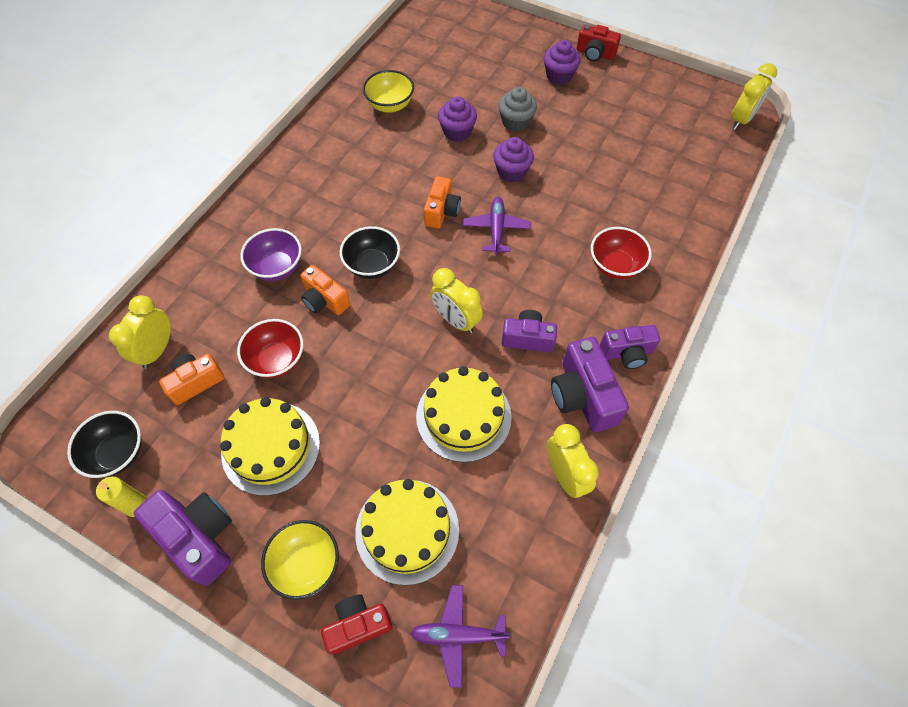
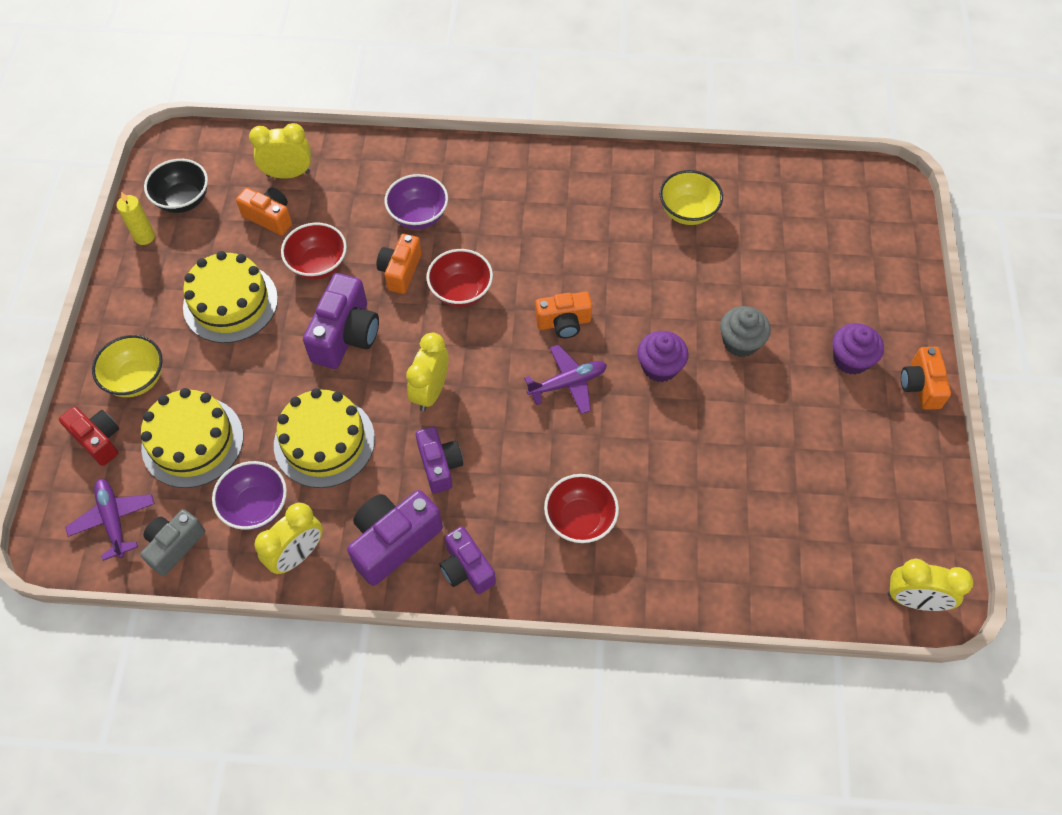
camera: 65 degrees right, 0 degrees up
purple camera [134,490,232,586] -> purple camera moved to [303,273,379,369]
black bowl [340,226,400,279] -> red bowl [427,249,493,307]
purple cupcake [438,96,477,142] -> none
red camera [577,25,621,62] -> orange camera [901,347,951,410]
none -> grey camera [140,509,205,576]
none -> purple bowl [212,461,287,530]

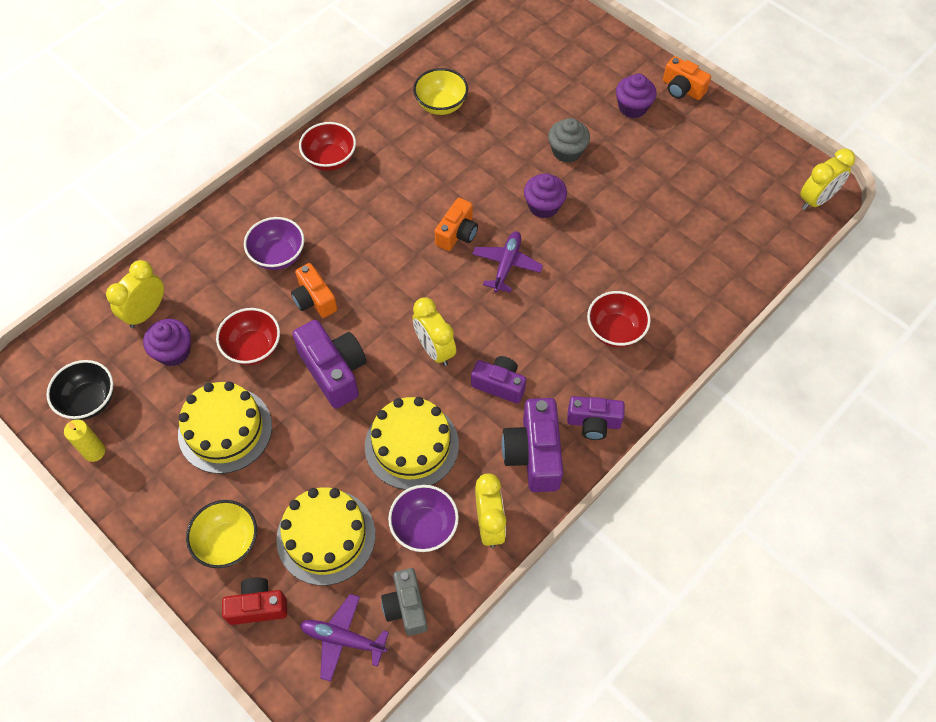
camera: 50 degrees left, 0 degrees up
orange camera [236,188,292,236] -> purple cupcake [143,319,191,366]
red bowl [427,249,493,307] -> red bowl moved to [299,122,356,171]

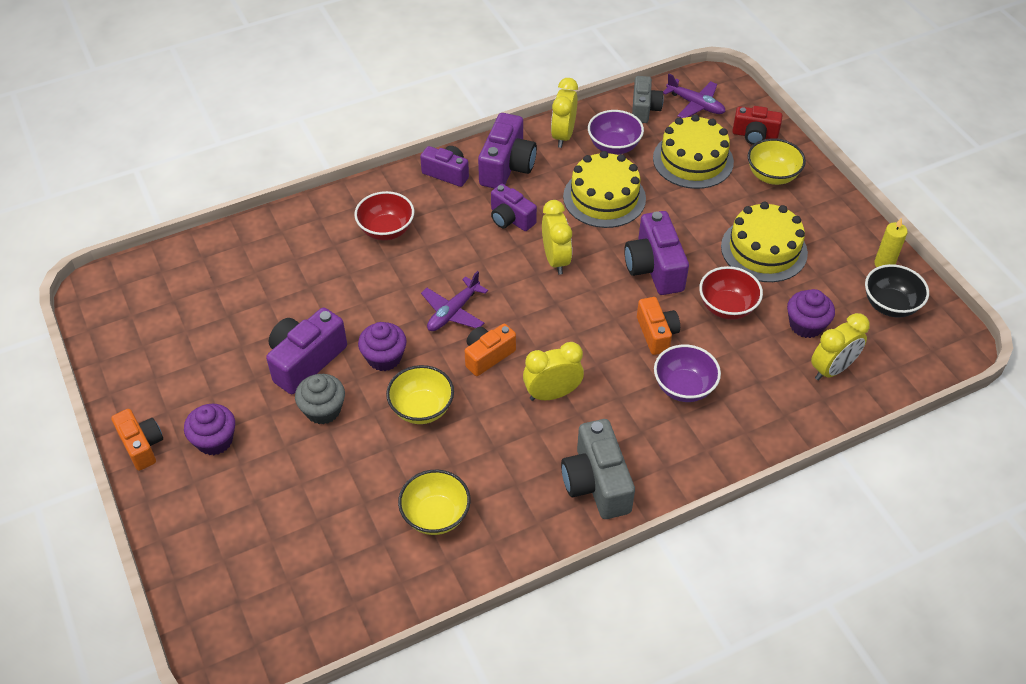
camera: 160 degrees left, 10 degrees down
red bowl [299,122,356,171] -> grey camera [561,419,635,519]
yellow clock [800,149,855,210] -> yellow clock moved to [523,342,584,401]
none -> purple camera [266,308,347,394]
none -> yellow bowl [386,365,454,424]

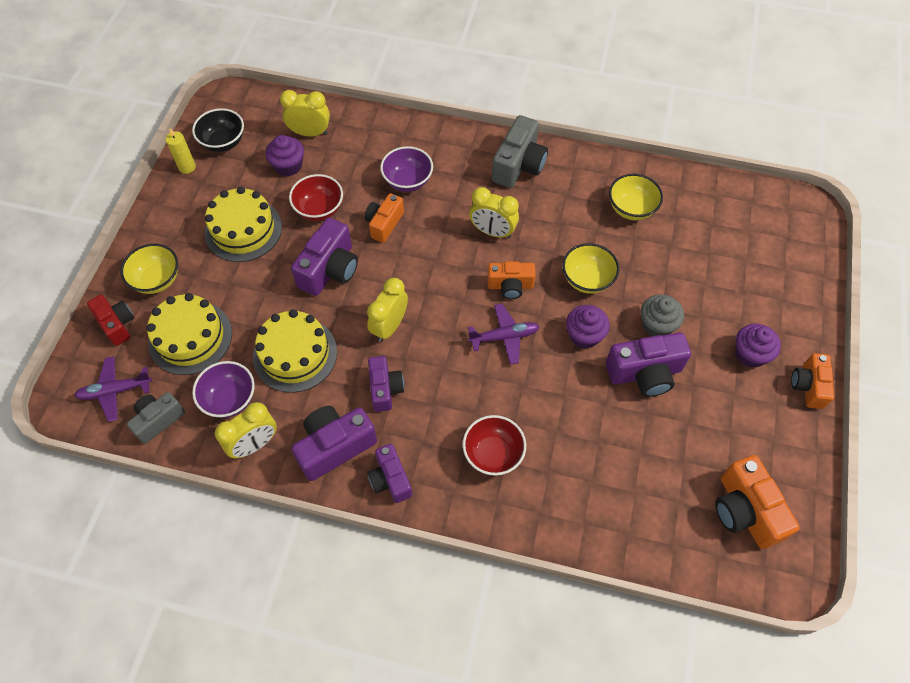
camera: 140 degrees left, 10 degrees up
purple plane [663,74,726,118] -> purple plane turned 90 degrees counterclockwise [74,356,152,422]
none -> orange camera [715,455,800,549]

